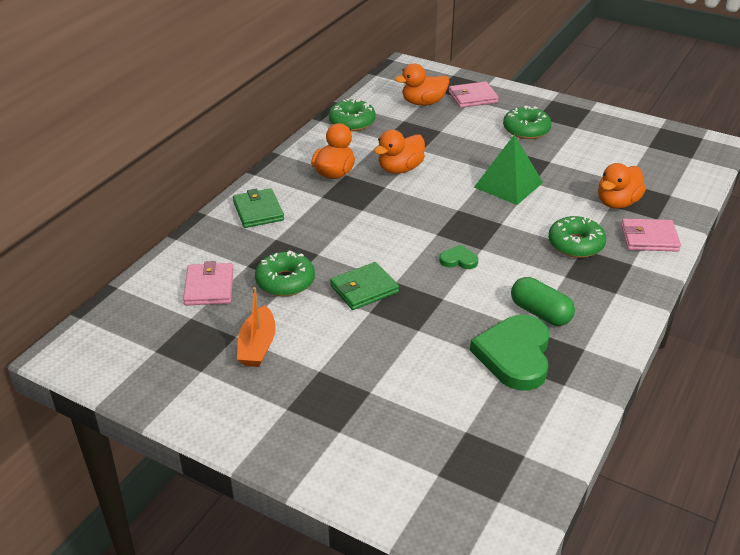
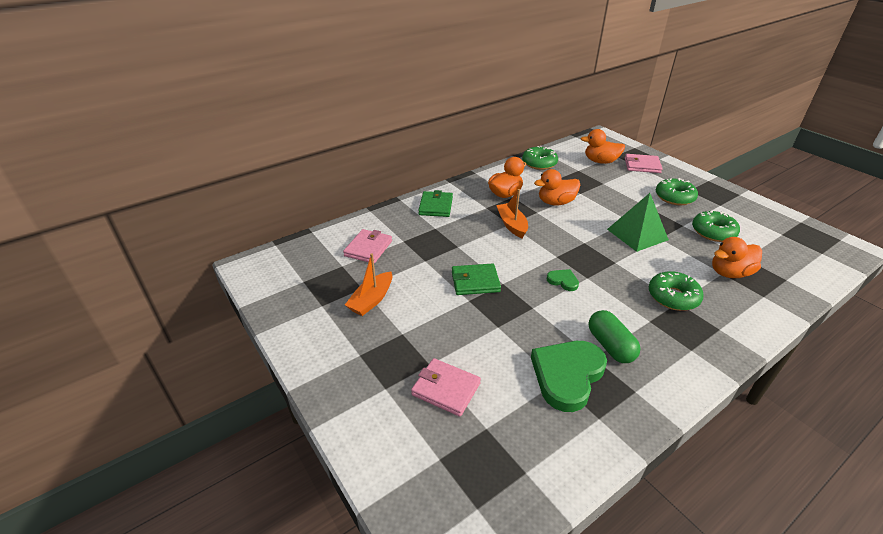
camera: 25 degrees right, 0 degrees up
green donut [255,250,315,296] -> green donut moved to [692,211,740,242]
pink wallet [621,219,681,252] -> pink wallet moved to [411,358,481,417]
none -> orange boat [496,189,528,238]

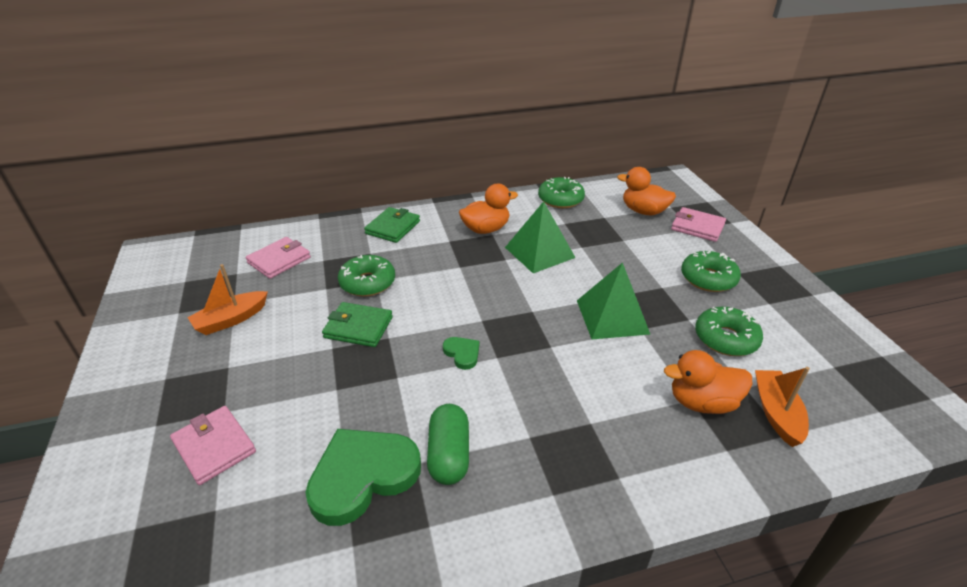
camera: 20 degrees right, 0 degrees up
orange boat [496,189,528,238] -> orange boat moved to [755,367,810,447]
orange duck [534,169,580,206] -> green pyramid [505,201,576,273]
green donut [649,271,704,311] -> green donut moved to [338,255,395,297]

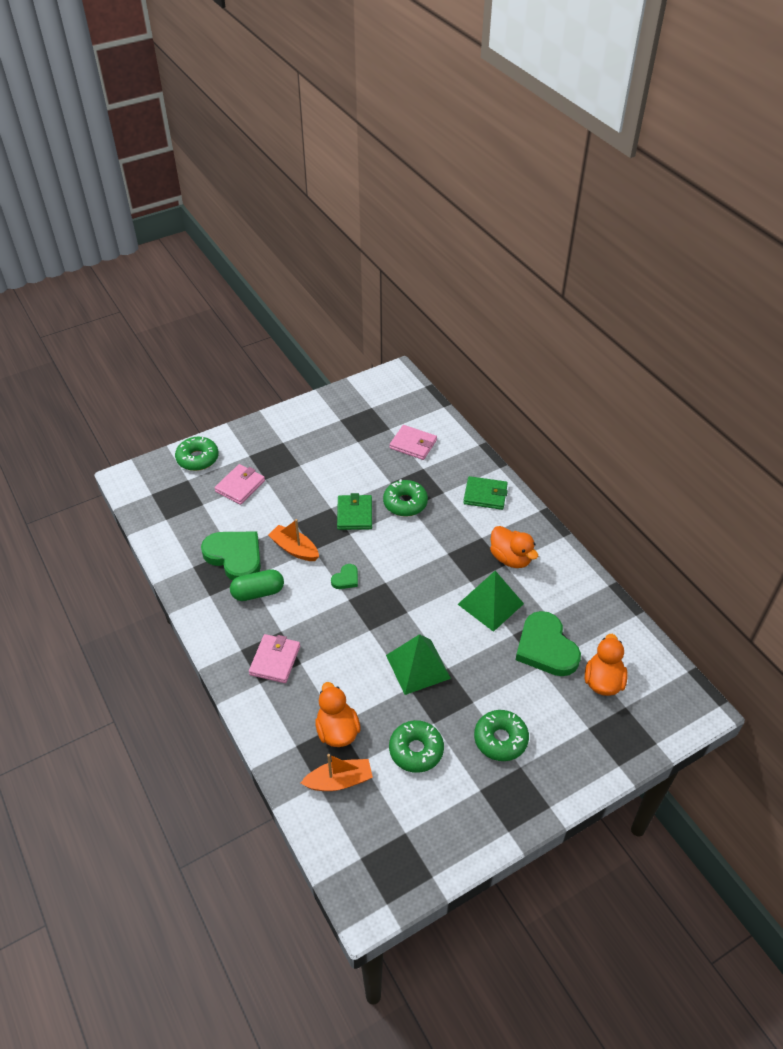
camera: 75 degrees right, 10 degrees up
orange boat [187,264,268,335] -> orange boat moved to [268,519,319,561]
green donut [538,177,585,208] -> green donut moved to [175,437,219,471]
pink wallet [671,207,726,242] -> pink wallet moved to [249,634,300,683]
none -> green heart [516,611,581,676]

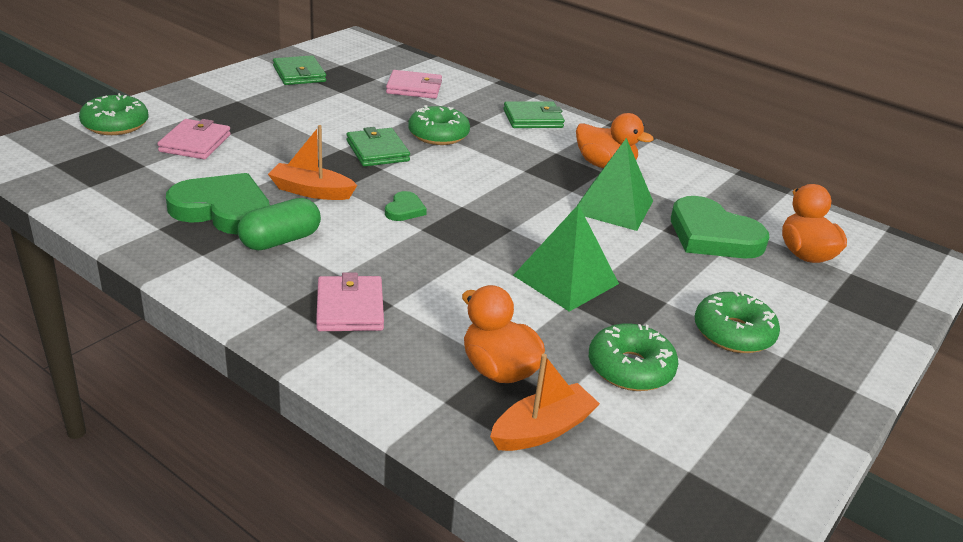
camera: 25 degrees left, 15 degrees down
none -> green wallet [273,55,326,85]

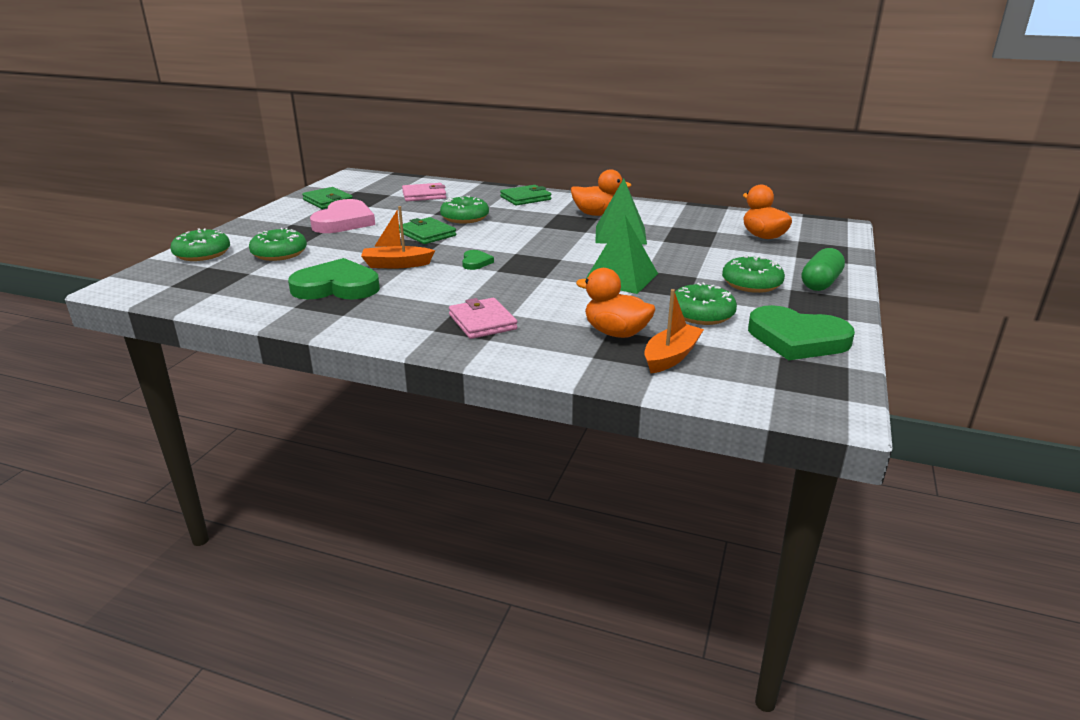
camera: 15 degrees left, 5 degrees down
pink wallet [157,119,231,159] -> green donut [249,228,307,261]
green capsule [238,198,321,250] -> green capsule moved to [802,248,845,291]
green heart [671,196,769,258] -> green heart moved to [748,305,855,360]
none -> pink heart [310,199,375,233]

